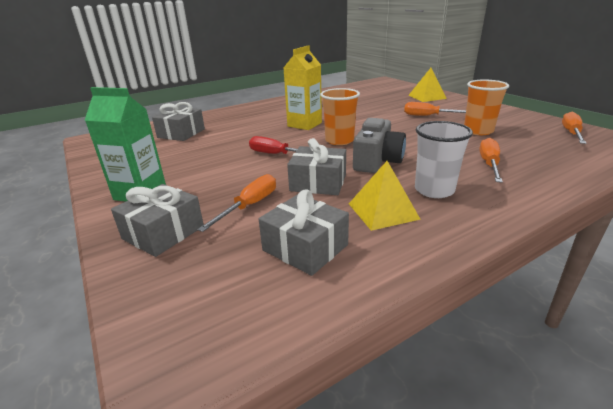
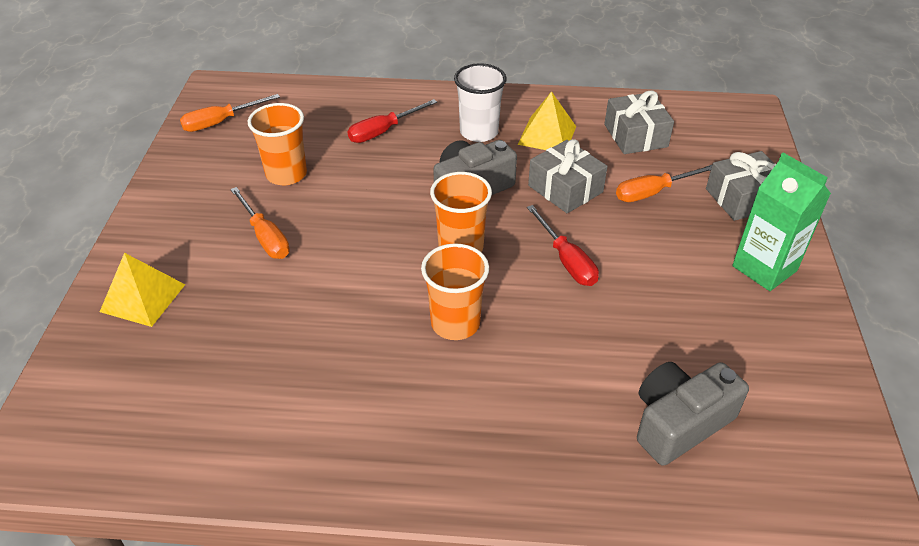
camera: 145 degrees left, 15 degrees up
grey gift [152,102,205,141] -> grey camera [637,362,749,466]
yellow carton [284,45,322,130] -> orange cup [421,243,489,340]
orange screwdriver [480,138,503,183] -> red screwdriver [348,99,437,143]

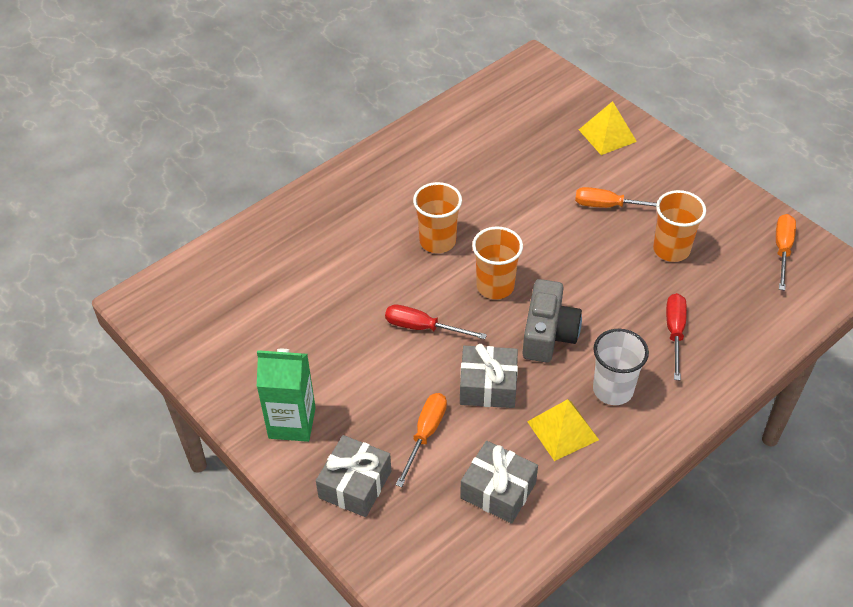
camera: 135 degrees right, 5 degrees up
grey camera [637,362,749,466] -> none

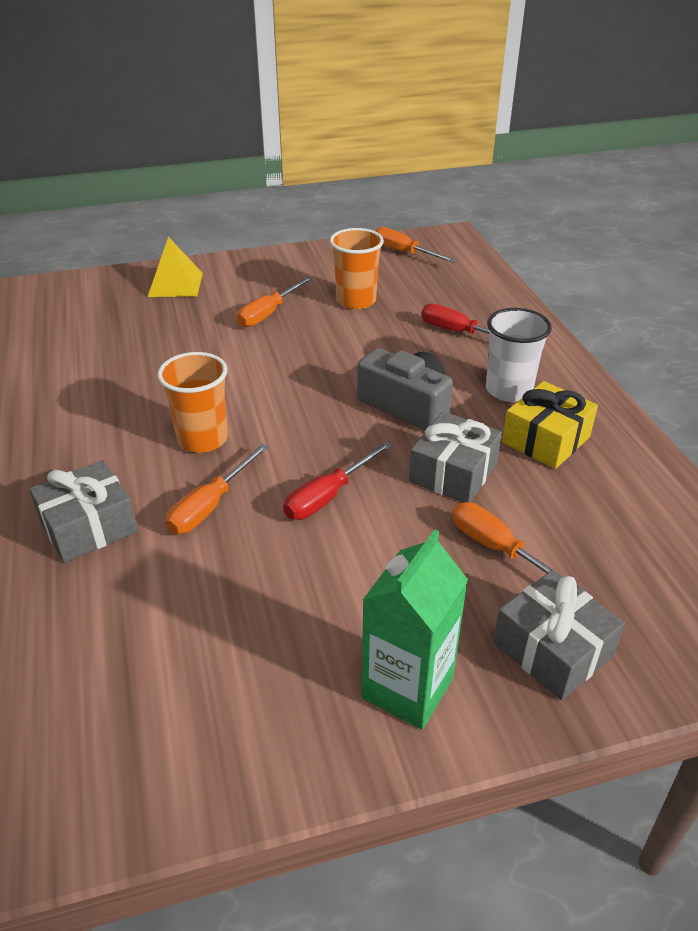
camera: 65 degrees left, 10 degrees down
grey gift [460,441,538,524] -> grey gift moved to [29,460,138,563]
orange cup [472,226,523,299] -> none
yellow pyramid [527,399,599,461] -> yellow gift [502,381,598,469]
none -> orange screwdriver [165,444,269,534]

